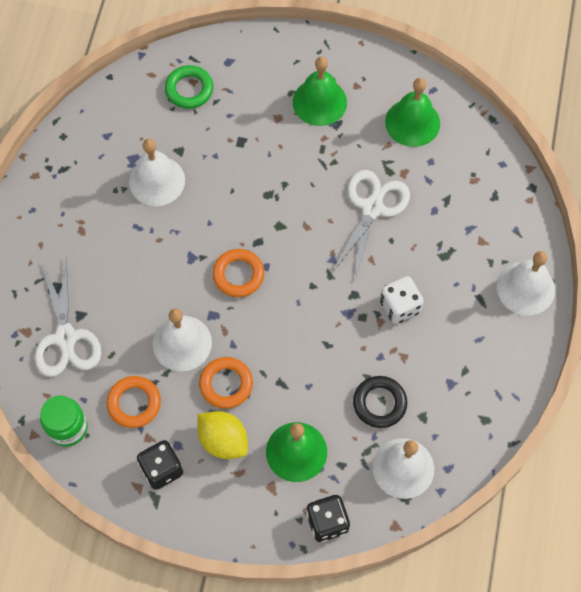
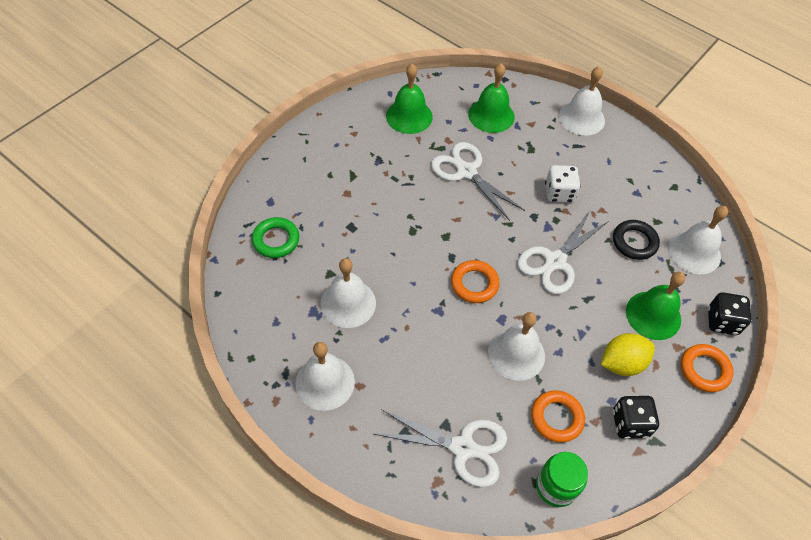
camera: 65 degrees left, 10 degrees down
orange ring [199,357,253,409] -> orange ring moved to [681,344,734,392]
green bell [293,57,347,126] -> green bell moved to [468,63,515,133]
none -> white bell [295,342,355,411]
none -> white scissors [517,210,609,294]

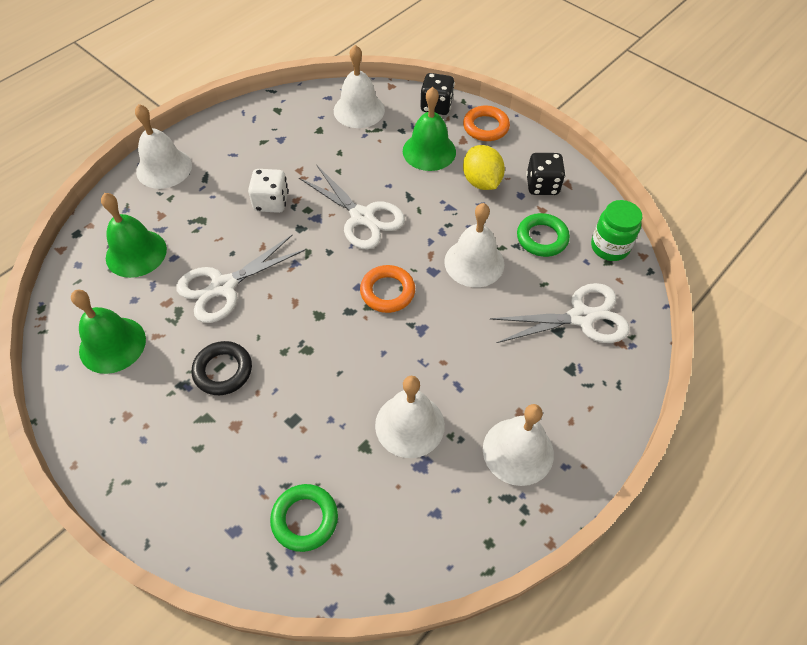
camera: 85 degrees left, 0 degrees up
white scissors [374,409,507,487] -> white scissors turned 60 degrees clockwise [490,283,630,343]
orange ring [531,390,585,443] -> green ring [517,213,570,257]
black ring [613,220,660,260] -> black ring moved to [192,341,252,395]

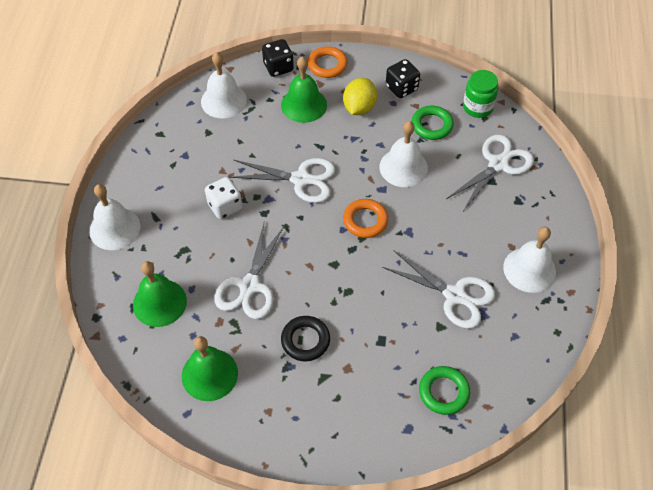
camera: 35 degrees left, 0 degrees up
white bell [375,376,445,458] -> white scissors [382,250,495,329]
yellow lemon [463,145,505,190] -> yellow lemon turned 75 degrees clockwise [343,78,377,115]

